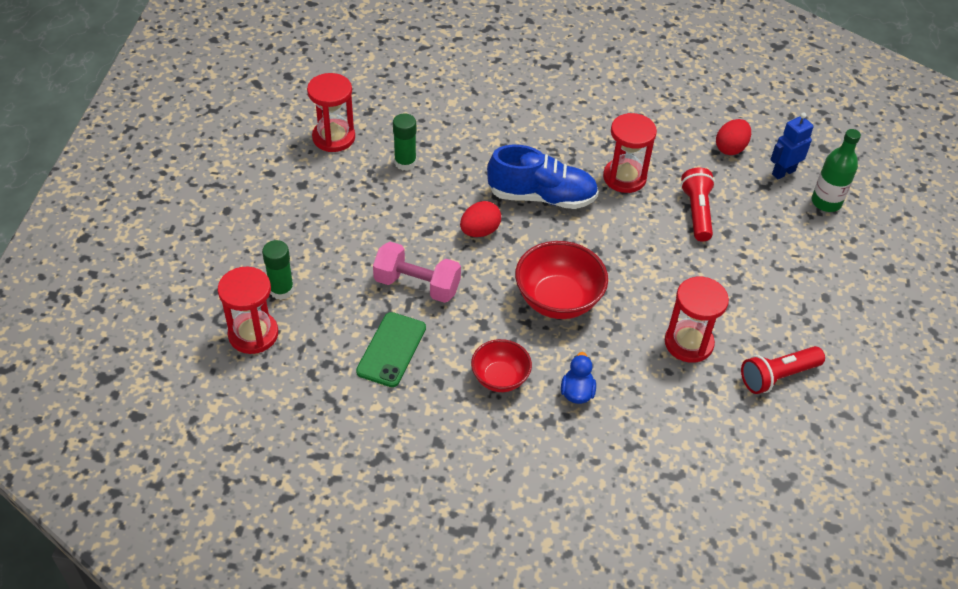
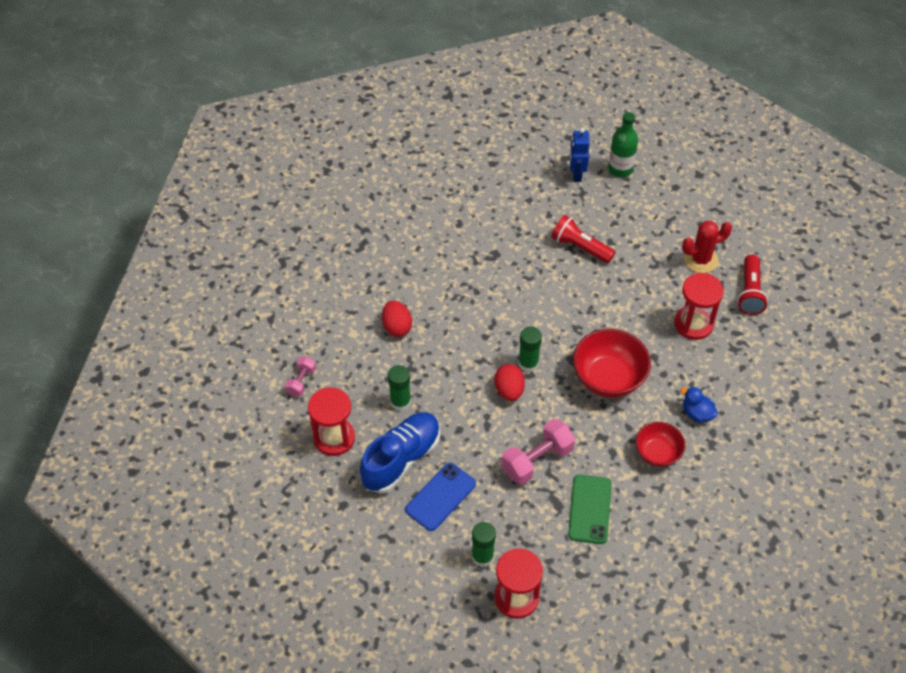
camera: 55 degrees left, 5 degrees up
green phone [356,312,426,387] -> green phone turned 45 degrees clockwise [568,475,611,544]
blue shoe [487,145,599,209] -> blue shoe moved to [360,412,440,493]
red hourglass [603,113,657,193] -> none
red egg [716,119,751,155] -> red egg moved to [382,301,412,337]
none -> pink dumbbell [285,357,316,396]
none -> blue phone [405,463,476,531]
none -> green glue stick [518,326,542,372]
none -> red cactus [682,221,732,273]

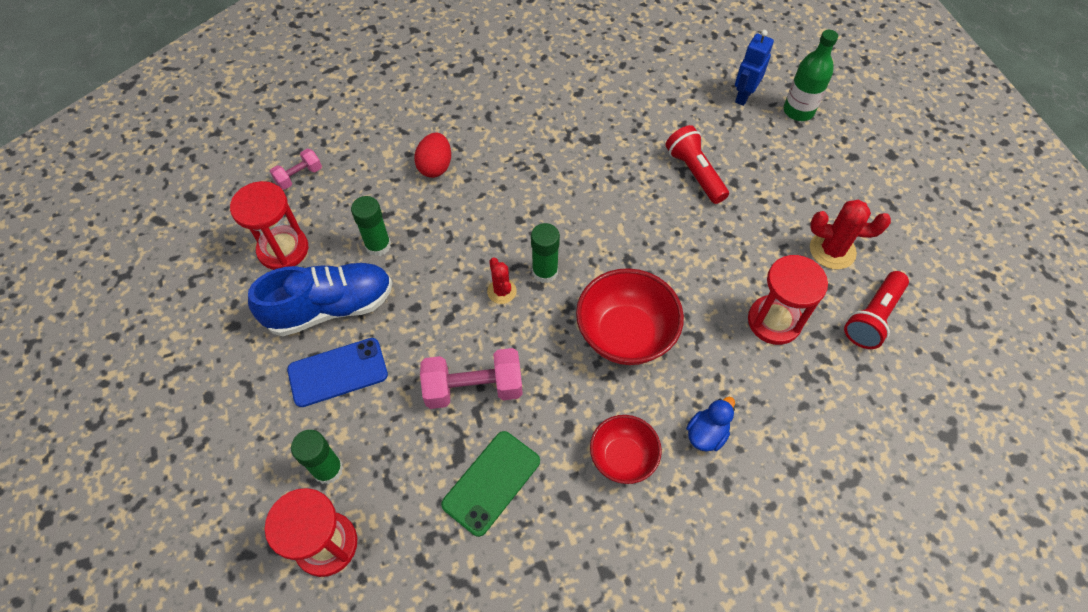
camera: 30 degrees right, 5 degrees up
red egg [494,364,525,401] -> red cactus [487,257,517,304]
blue duck [680,387,718,423] -> blue duck turned 60 degrees clockwise [686,397,735,452]

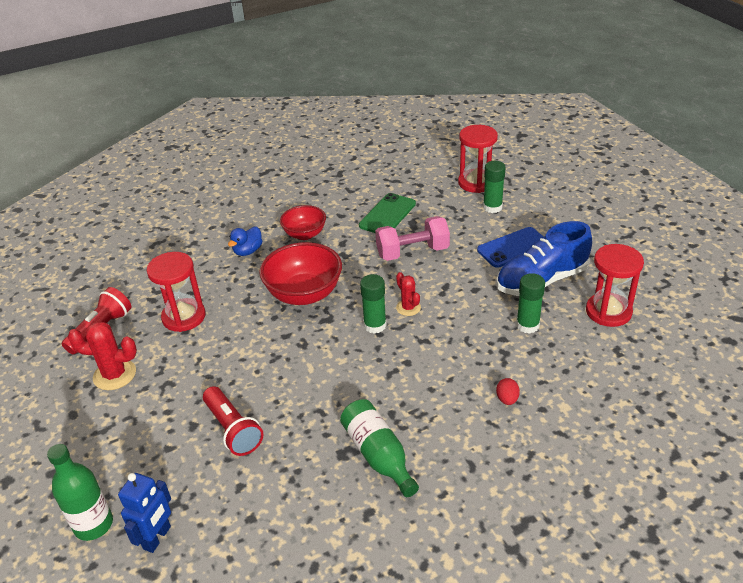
camera: 175 degrees right, 20 degrees down
pink dumbbell [270,149,322,190] -> none
red egg [414,133,451,178] -> red egg [496,378,520,405], size x0.61
none -> green bottle [340,399,419,497]

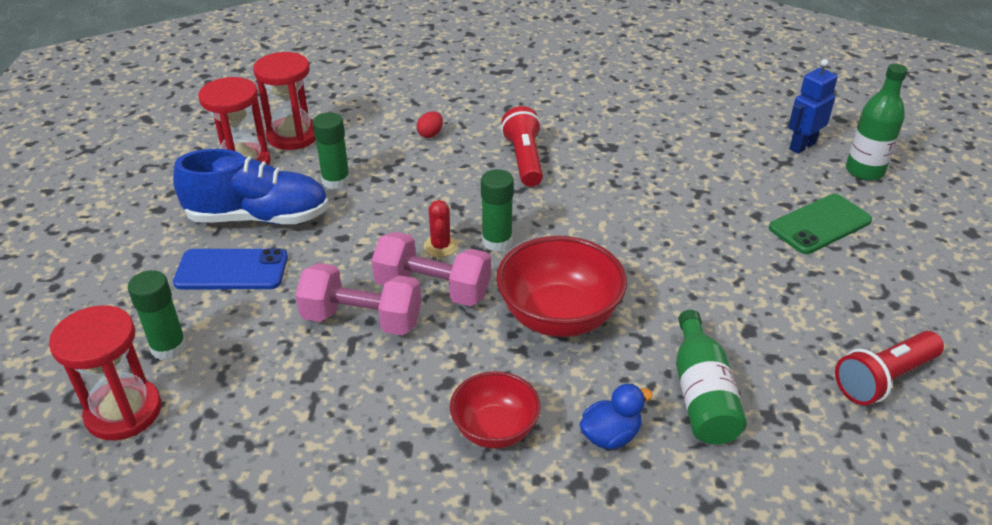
camera: 155 degrees left, 0 degrees up
red cactus [68,321,137,390] -> none
red hourglass [147,252,206,332] -> red hourglass moved to [253,52,316,150]
red flashlight [203,386,264,456] -> red flashlight moved to [501,106,543,187]
green bottle [340,399,419,497] -> green bottle moved to [676,310,747,445]
green phone [359,193,416,233] -> green phone moved to [769,194,872,254]
none -> pink dumbbell [372,232,491,306]

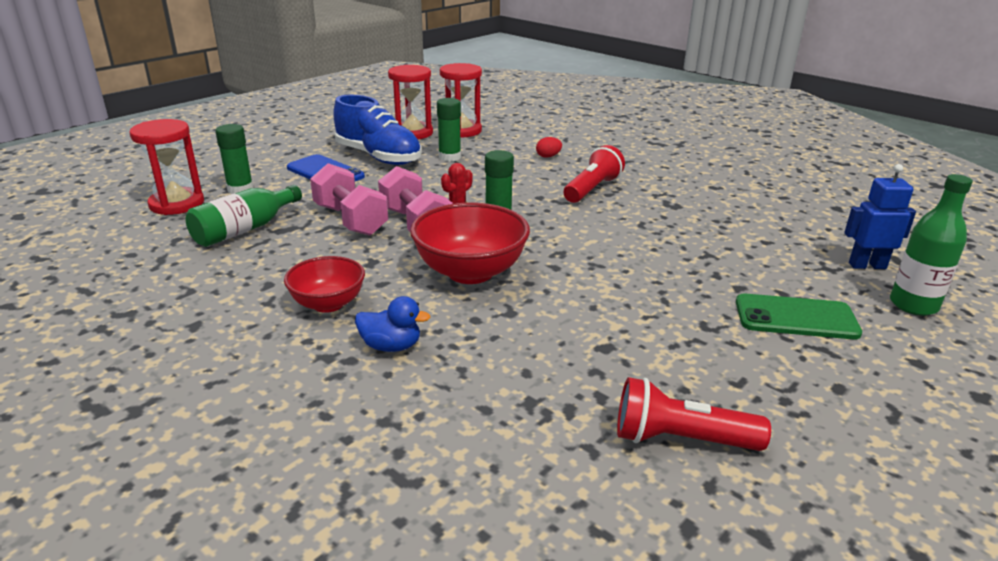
camera: 40 degrees right, 10 degrees down
green bottle [676,310,747,445] -> green bottle moved to [185,185,302,247]

